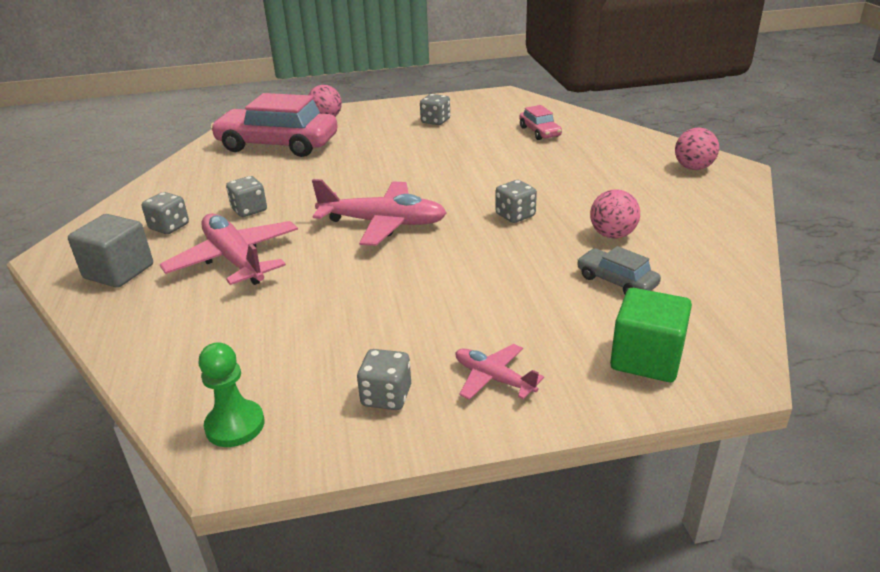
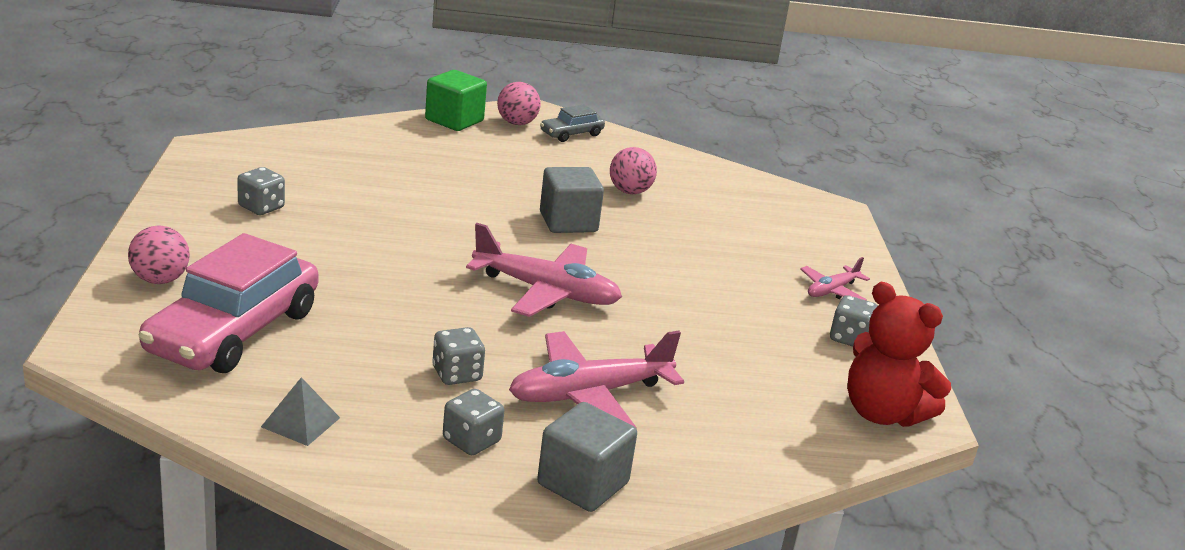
camera: 85 degrees left, 5 degrees down
green pawn [198,342,264,447] -> red teddy bear [847,282,951,427]
pink plane [312,179,447,246] -> pink plane turned 90 degrees clockwise [466,223,622,317]
grey dice [495,180,537,223] -> grey cube [540,167,604,233]
pink car [519,105,562,140] -> none
grey car [577,246,661,294] -> grey car moved to [540,104,605,142]
green cube [610,288,692,382] -> green cube moved to [425,70,487,131]
none -> grey pyramid [261,377,340,446]

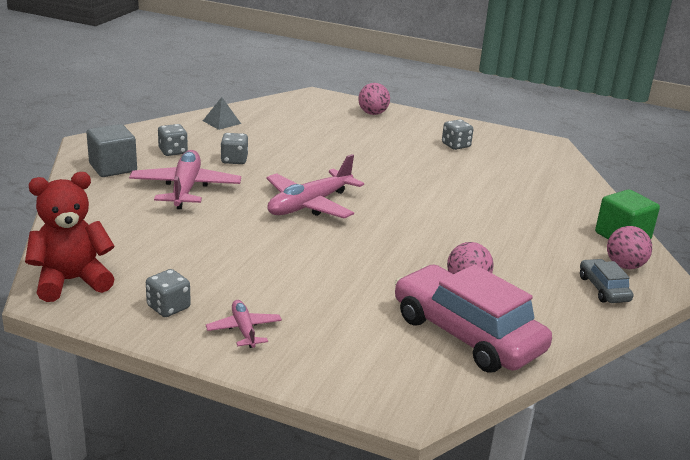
camera: 115 degrees right, 0 degrees up
pink car [139,233,319,373] -> pink car moved to [395,264,552,373]
grey cube [540,167,604,233] -> none

